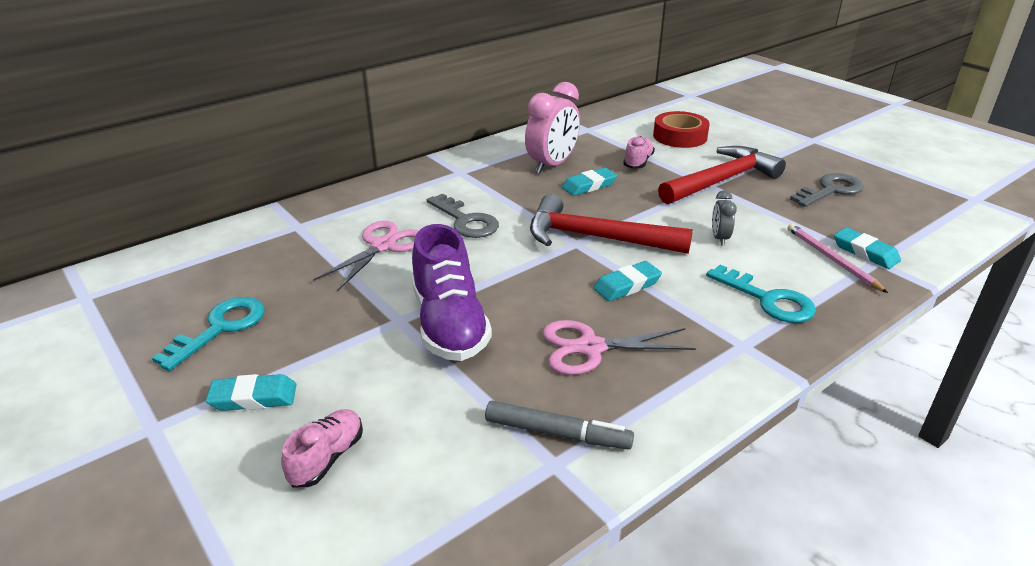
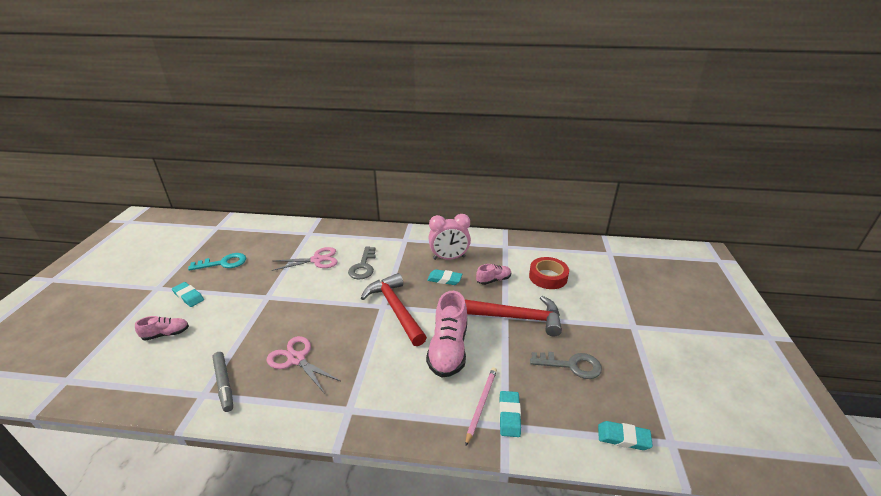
camera: 45 degrees right, 0 degrees up
purple shoe [412,224,492,361] -> none
turquoise eraser [594,261,662,301] -> turquoise eraser moved to [598,421,653,450]
turquoise key [706,265,816,323] -> none
grey clock [712,190,737,246] -> pink shoe [426,291,467,378]

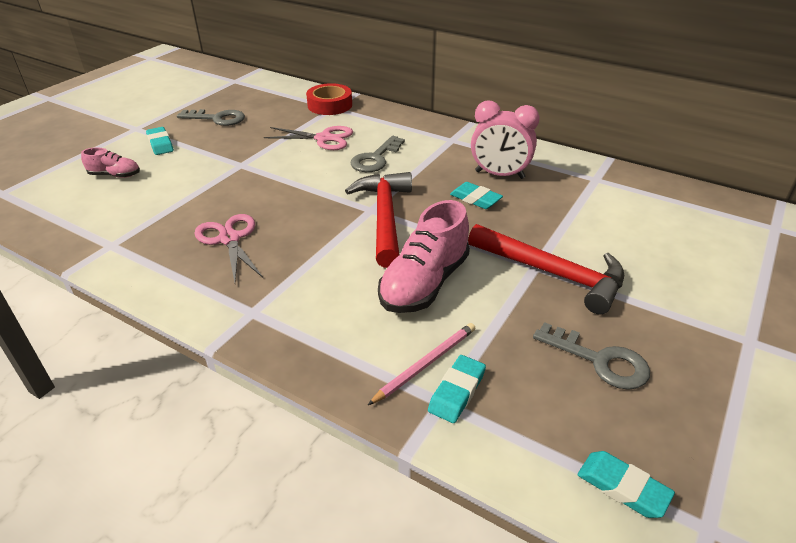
camera: 25 degrees right, 5 degrees up
turquoise key [188,253,246,271] -> grey key [177,109,245,126]
grey marker [212,352,233,412] -> none
pink shoe [476,264,511,285] -> none
red tape [529,257,569,289] -> red tape moved to [306,83,352,115]

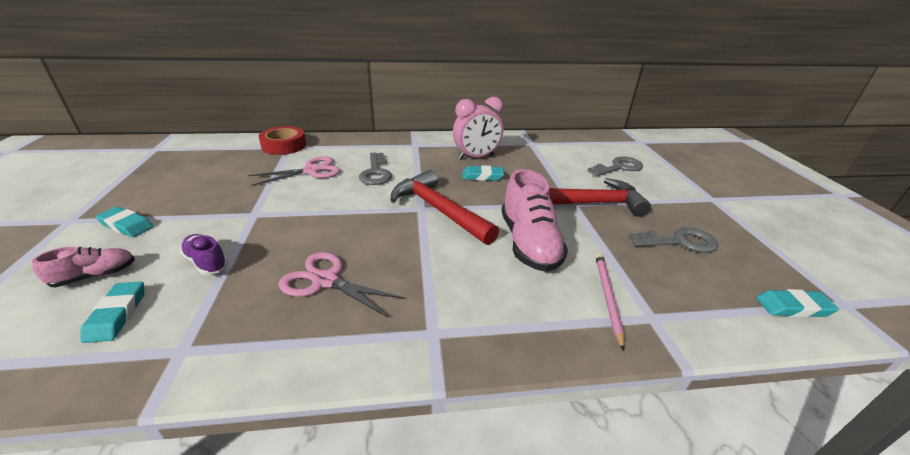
camera: 40 degrees left, 5 degrees down
grey key [177,109,245,126] -> grey key moved to [587,156,643,177]
turquoise eraser [428,355,486,423] -> turquoise eraser moved to [80,282,144,343]
none -> purple shoe [180,234,228,275]

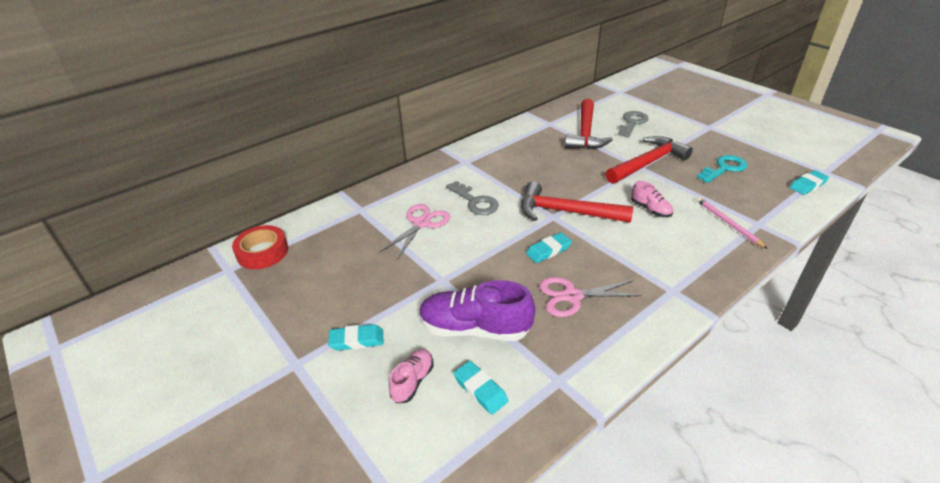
camera: 30 degrees left, 5 degrees up
purple shoe [180,234,228,275] -> purple shoe [419,280,535,341], size x1.90
red tape [259,126,306,155] -> red tape moved to [232,225,288,269]
pink clock [453,97,504,160] -> none
turquoise eraser [462,165,504,181] -> turquoise eraser moved to [526,233,572,263]
pink shoe [501,169,568,272] -> pink shoe [631,181,673,217], size x0.53
grey key [629,227,718,253] -> turquoise key [697,155,747,183]
none -> red hammer [565,99,612,149]

